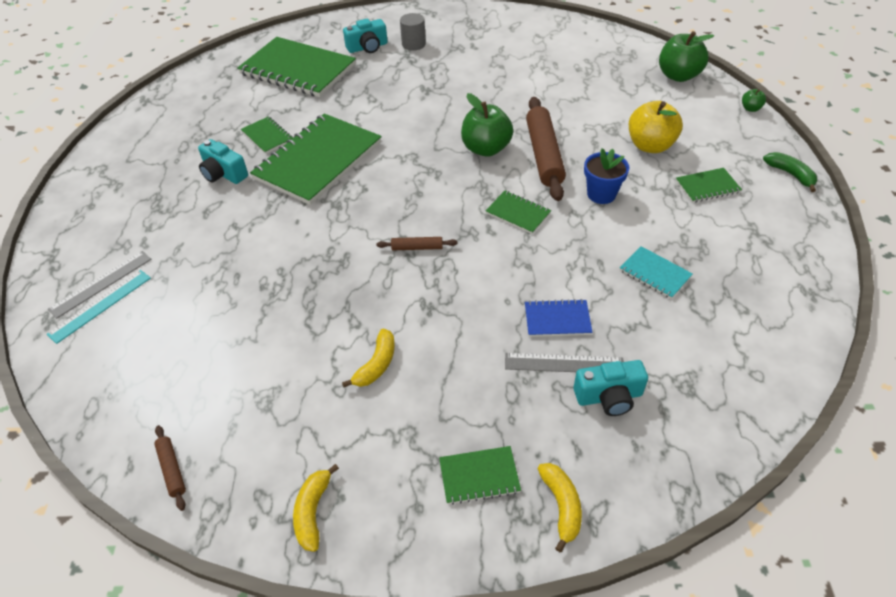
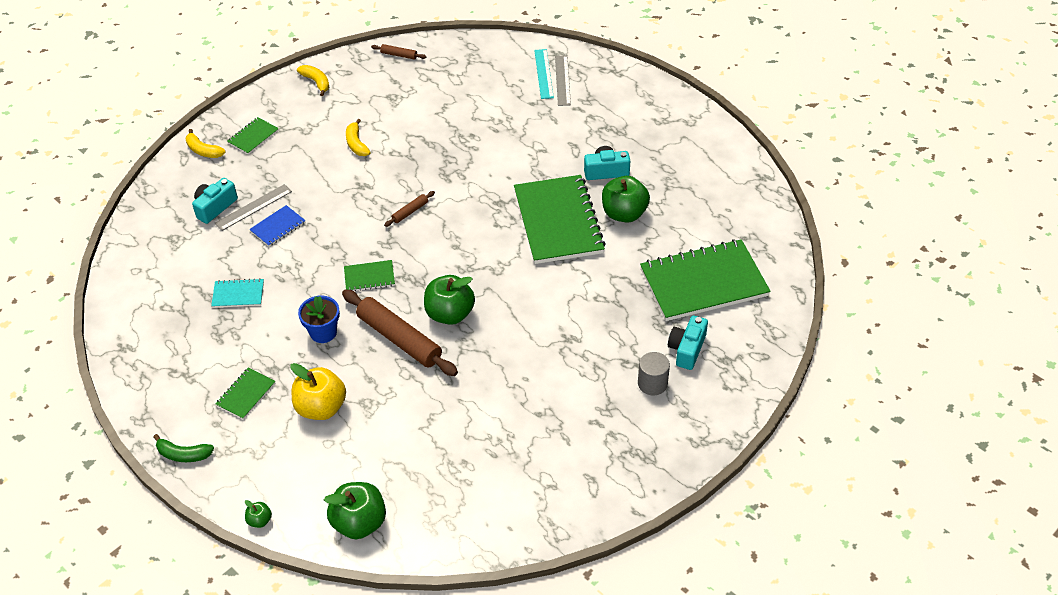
camera: 135 degrees right, 0 degrees up
green notebook [241,116,293,154] -> green apple [602,176,650,223]

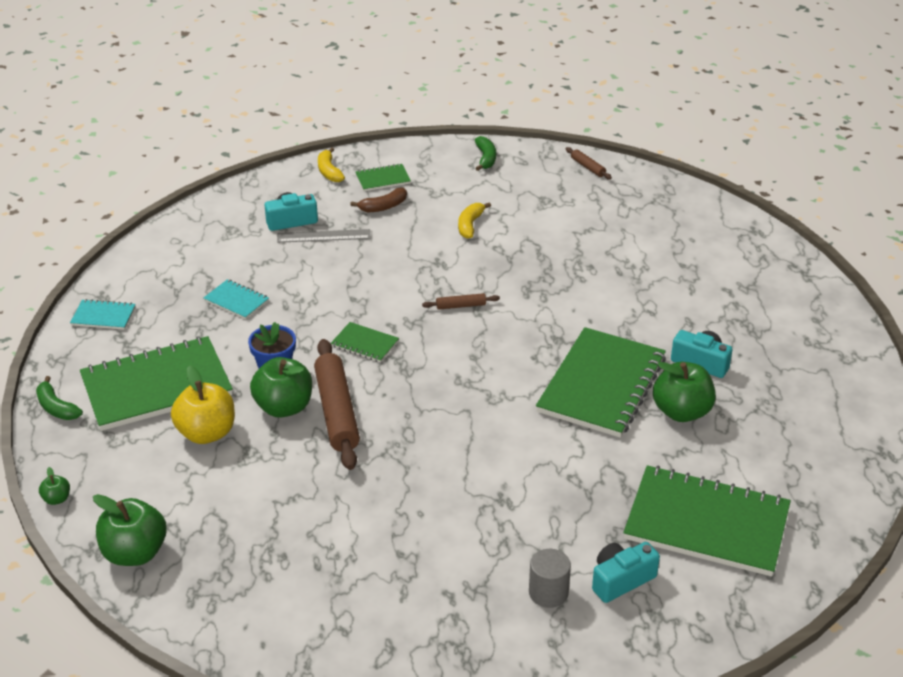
camera: 35 degrees right, 10 degrees down
green notebook [216,368,275,420] -> green notebook [80,336,233,431], size x2.25
blue notebook [249,205,306,247] -> none
yellow banana [297,65,329,96] -> green banana [475,136,496,171]
green apple [424,275,475,325] -> green apple moved to [250,357,312,418]
turquoise ruler [534,49,554,99] -> none
grey ruler [555,55,571,106] -> none
none -> turquoise notebook [70,299,136,330]
none -> brown banana [350,188,407,212]

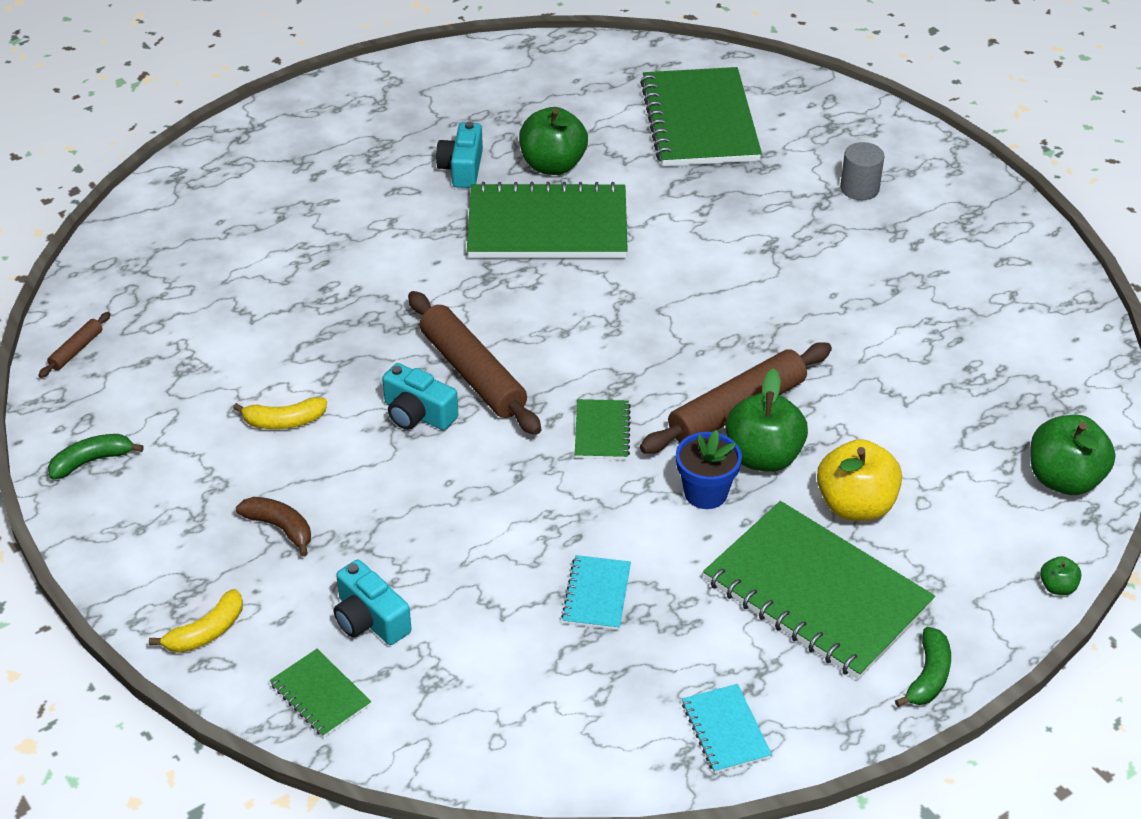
camera: 115 degrees left, 5 degrees up
grey ruler [277,229,370,243] -> none
green notebook [355,164,411,191] -> green notebook moved to [270,649,371,738]
brown rolling pin [422,293,500,310] -> brown rolling pin [408,291,541,435], size x2.22
turquoise camera [592,542,660,603] -> turquoise camera moved to [382,363,458,430]

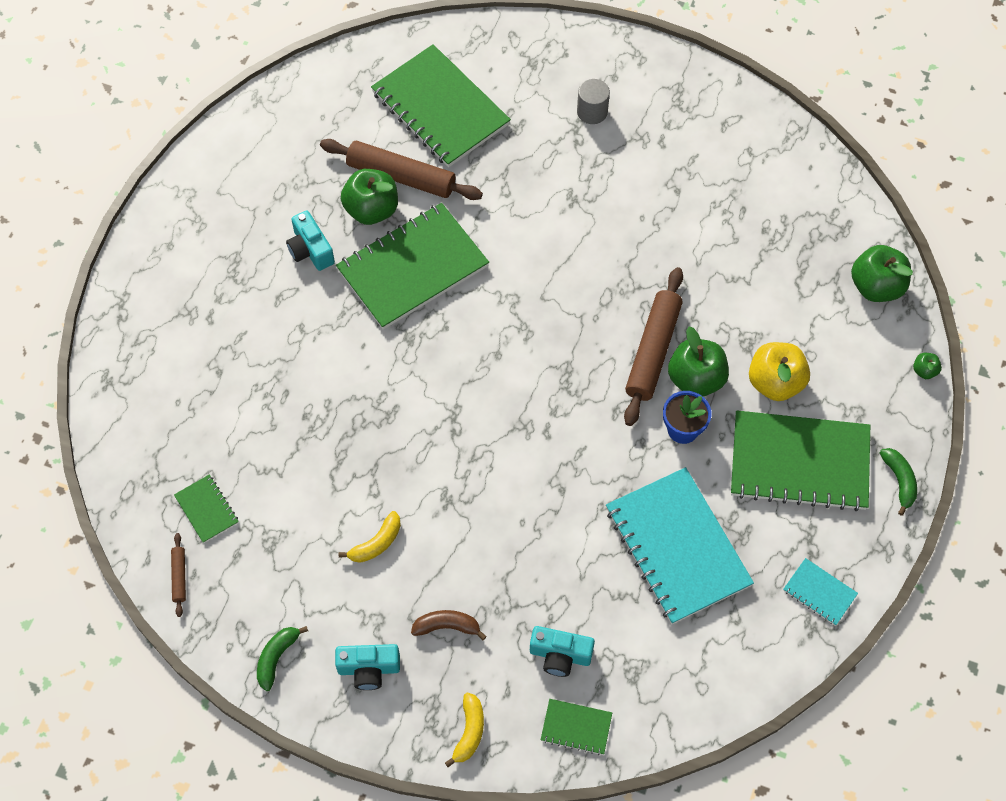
camera: 35 degrees left, 20 degrees up
turquoise camera [382,363,458,430] -> turquoise camera moved to [335,644,400,690]
brown rolling pin [408,291,541,435] -> brown rolling pin moved to [320,139,483,200]
turquoise notebook [561,555,631,630] -> turquoise notebook [606,467,754,624], size x2.25
green notebook [575,399,631,459] -> green notebook moved to [174,475,239,543]

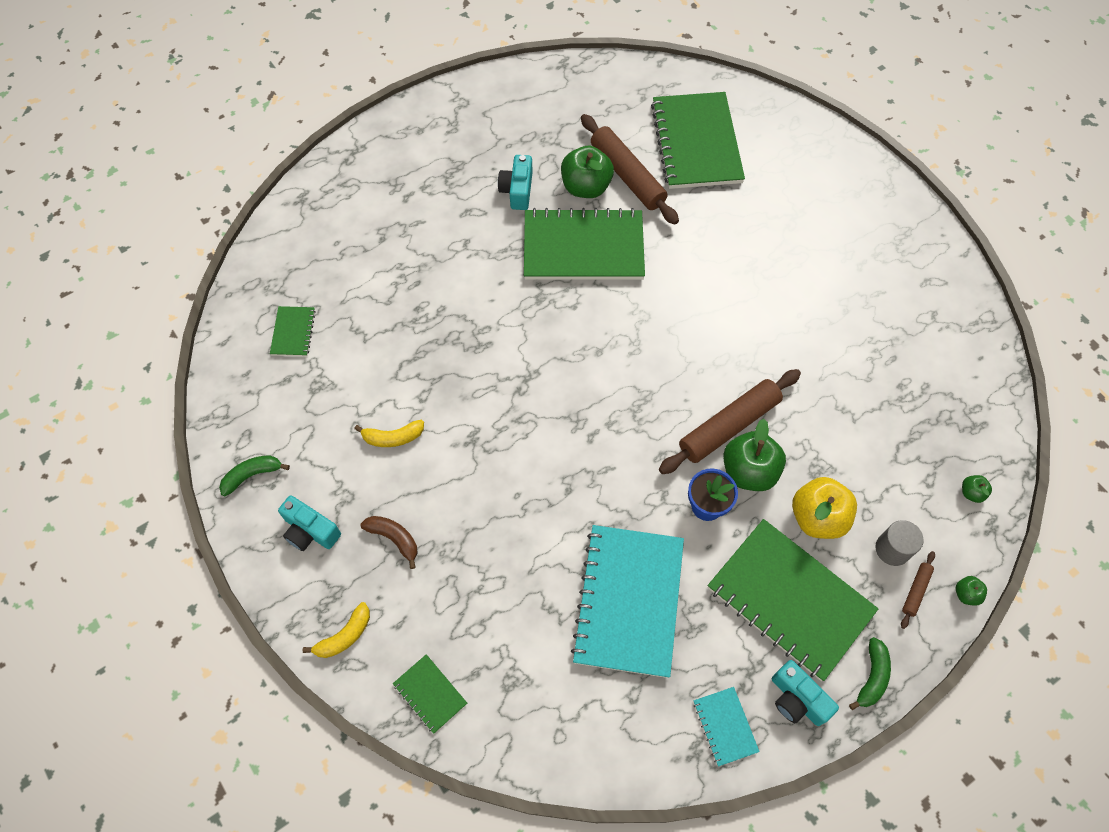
camera: 35 degrees right, 0 degrees up
brown rolling pin [171,533,186,617] -> brown rolling pin moved to [901,551,935,629]
turquoise camera [530,626,595,677] -> turquoise camera moved to [772,660,839,726]
grey cylinder [577,79,610,124] -> grey cylinder moved to [876,520,924,566]
green apple [851,245,913,302] -> green apple [962,475,992,503], size x0.46

